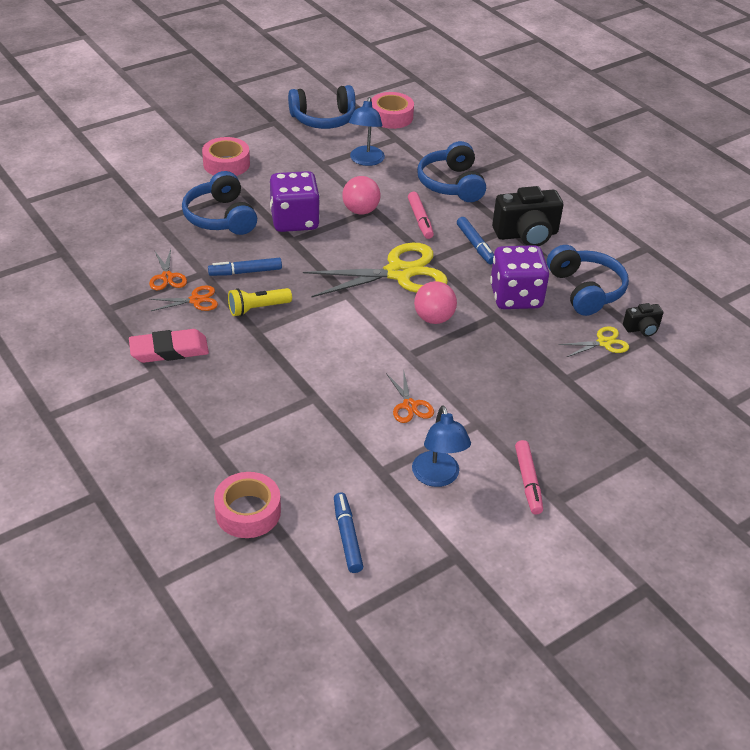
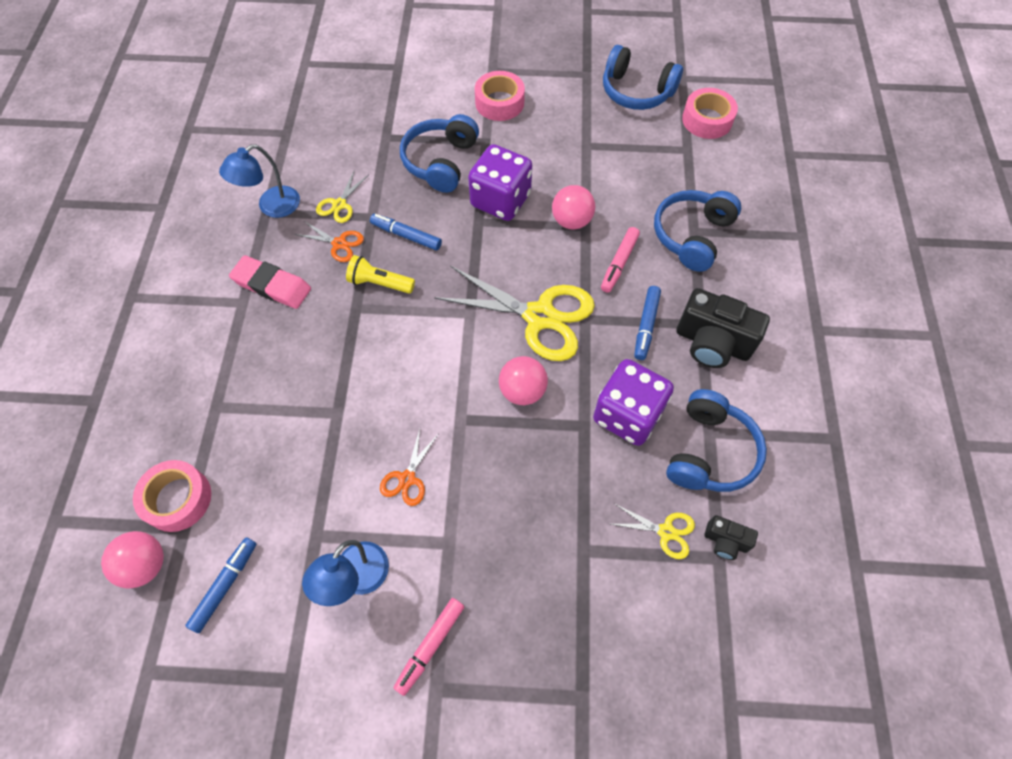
camera: 40 degrees right, 20 degrees up
orange scissors [149,249,187,290] -> yellow scissors [316,171,369,223]
blue lamp [349,97,385,166] -> blue lamp moved to [219,144,300,218]
none -> pink ball [101,531,164,588]

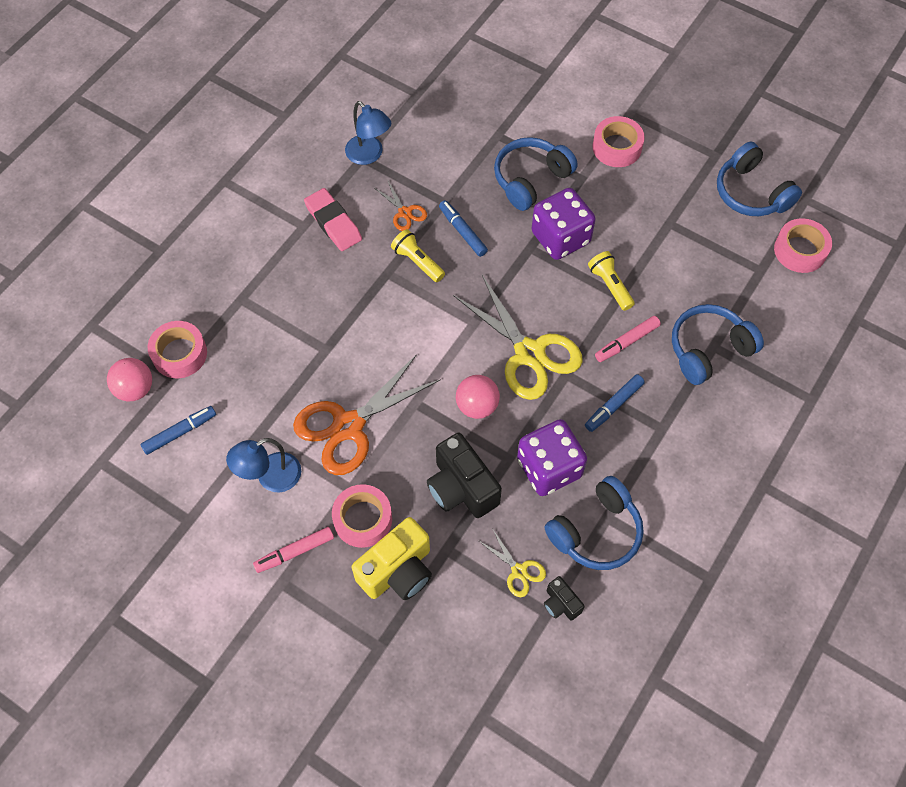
camera: 30 degrees right, 0 degrees up
blue lamp [219,144,300,218] -> blue lamp turned 120 degrees counterclockwise [345,101,391,165]
yellow scissors [316,171,369,223] -> none
orange scissors [380,429,439,506] -> orange scissors [293,354,441,475], size x2.16
pink ball [552,185,595,229] -> yellow flashlight [588,251,635,311]
black camera [676,288,770,368] -> black camera moved to [427,433,502,518]
none -> pink tape [332,484,392,548]
none -> yellow camera [352,517,432,600]

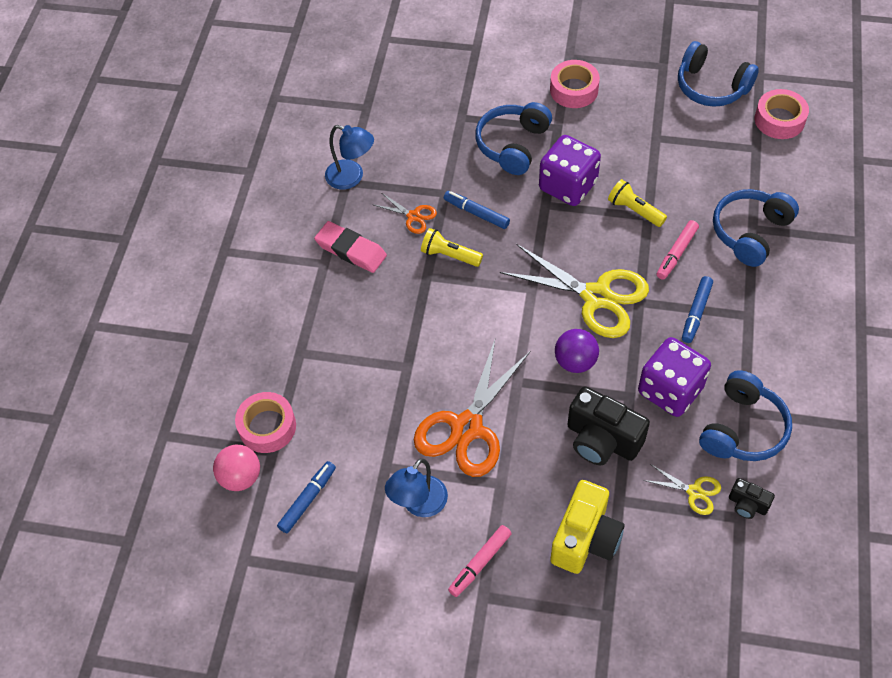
camera: 20 degrees left, 5 degrees down
pink tape [332,484,392,548] -> none
pink ball [456,375,500,419] -> purple ball [555,329,599,373]

